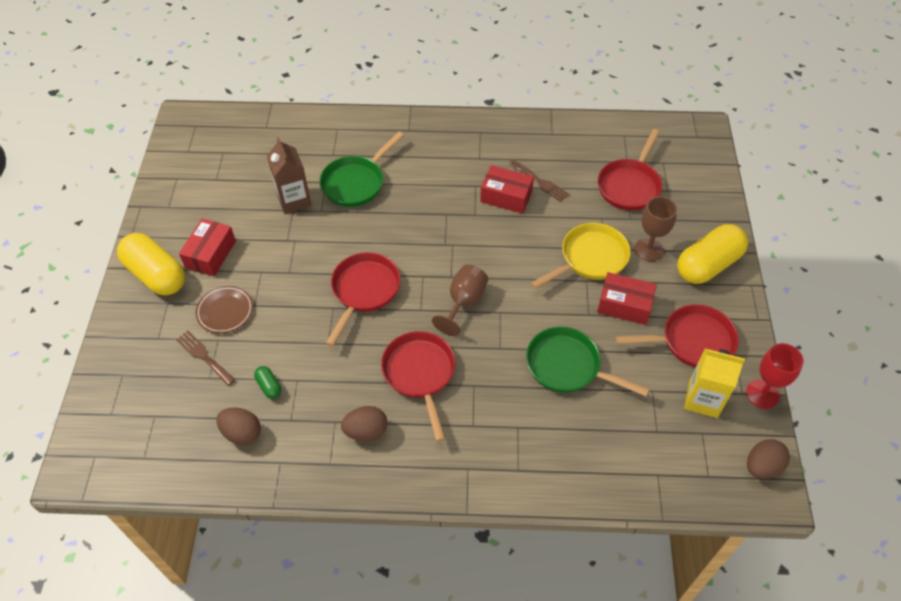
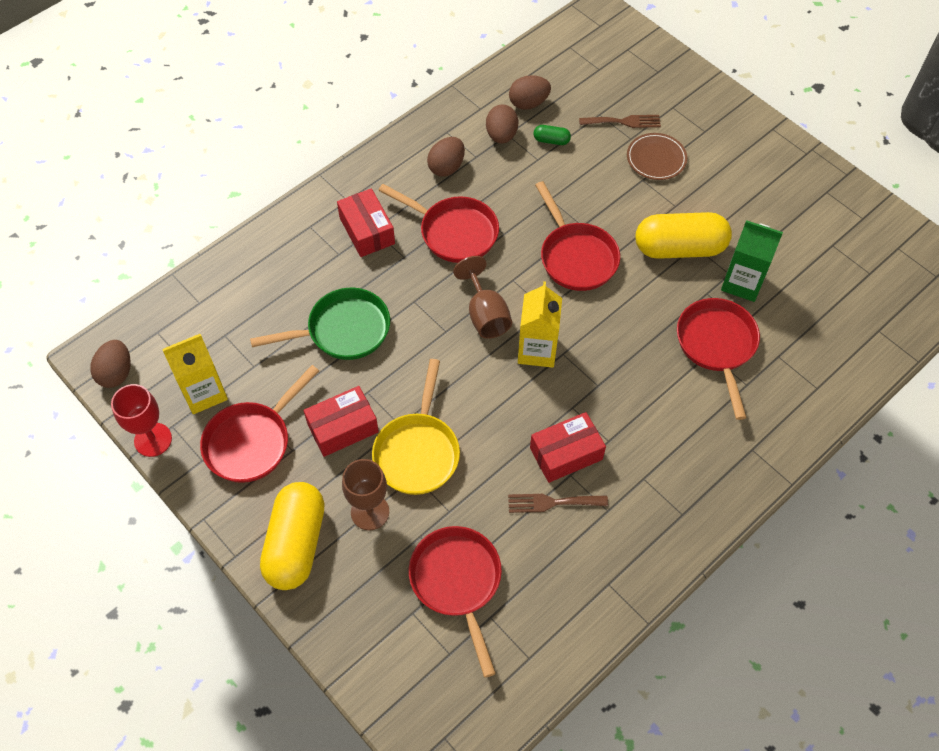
camera: 135 degrees right, 5 degrees up
yellow capsule [117,233,185,295] -> yellow capsule moved to [636,212,732,259]
red box [179,219,236,276] -> red box moved to [337,188,395,257]
brown carton [267,137,312,214] -> green carton [721,220,783,302]
green pan [319,132,404,207] -> red pan [677,298,760,420]
none -> brown egg [486,104,518,144]
none -> yellow carton [518,281,562,368]

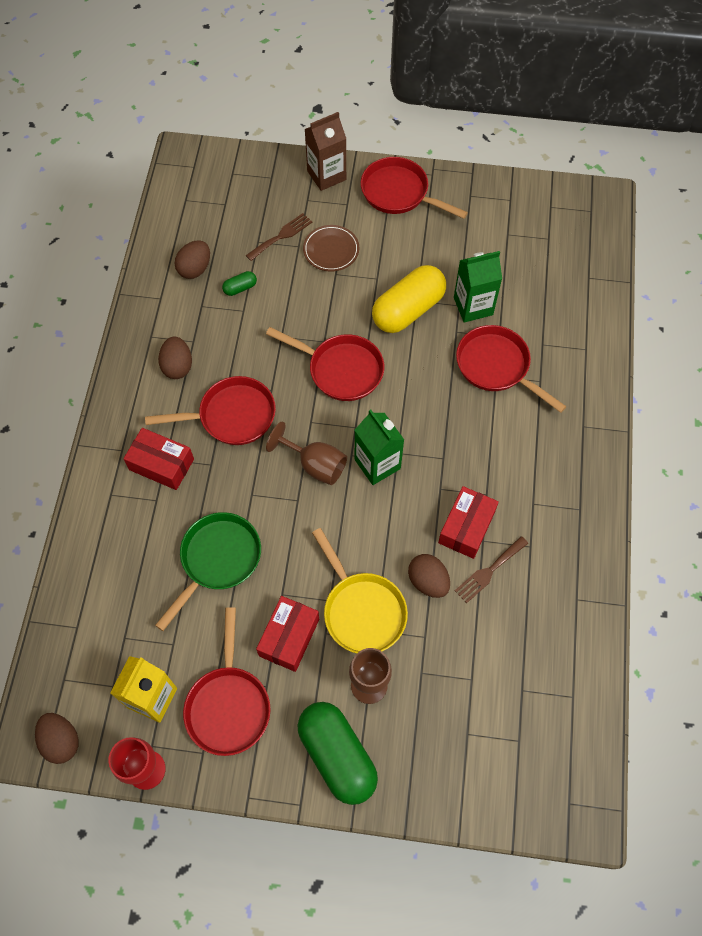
camera: 40 degrees left, 5 degrees up
yellow capsule [260,482,325,590] -> green capsule [298,702,378,805]
red pan [409,526,502,678] -> red pan moved to [361,157,468,219]
brown egg [486,104,518,144] -> brown egg moved to [408,554,450,598]
yellow carton [518,281,562,368] -> green carton [355,410,404,485]
none -> brown carton [305,112,346,191]

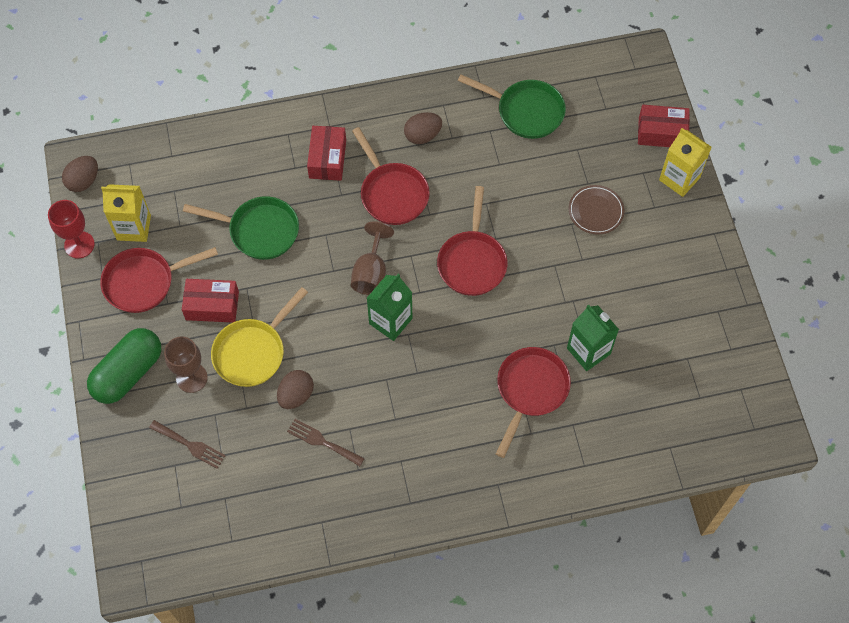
camera: 70 degrees right, 0 degrees up
brown egg [175,240,210,279] -> green pan [458,75,566,139]
green capsule [222,271,257,296] -> none
brown fork [246,213,312,261] -> brown fork moved to [149,420,226,469]
brown carton [305,112,346,191] -> yellow carton [659,128,712,197]
red pan [361,157,468,219] -> none
yellow capsule [372,265,446,333] -> none
red box [438,486,499,559] -> red box moved to [638,105,690,147]

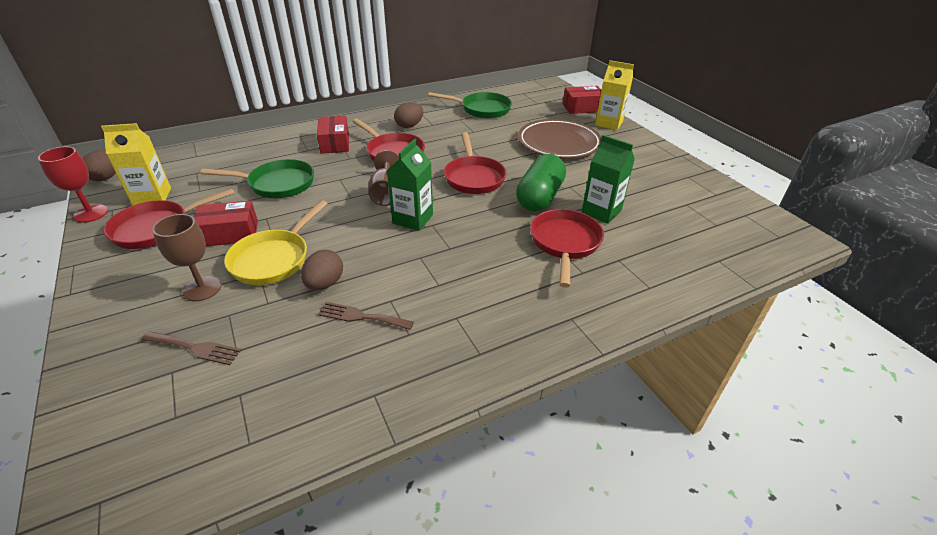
camera: 15 degrees left, 25 degrees down
green capsule [87,328,161,404] -> green capsule moved to [516,154,566,212]
brown plate [569,185,624,235] -> brown plate [518,119,602,159], size x1.86

